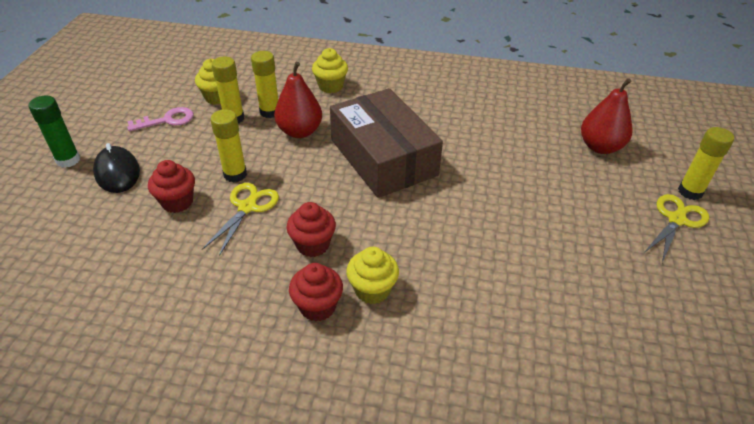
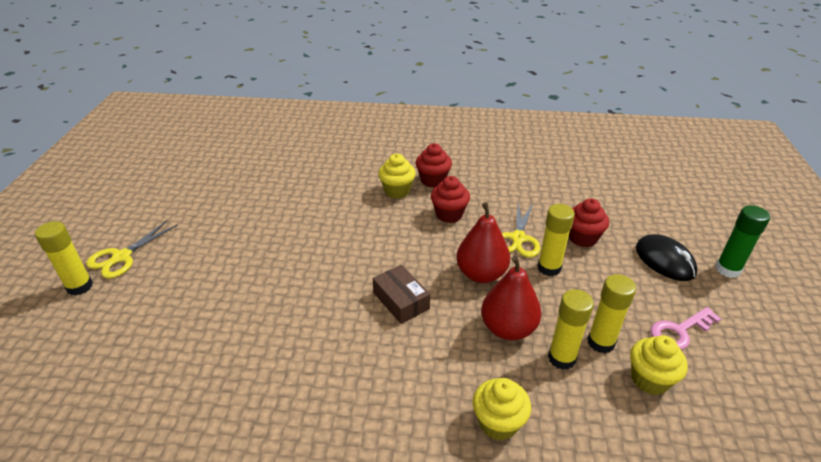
camera: 175 degrees right, 5 degrees down
brown box [330,88,443,198] -> brown box [373,265,430,324], size x0.45
red pear [581,78,632,154] -> red pear moved to [456,202,510,283]

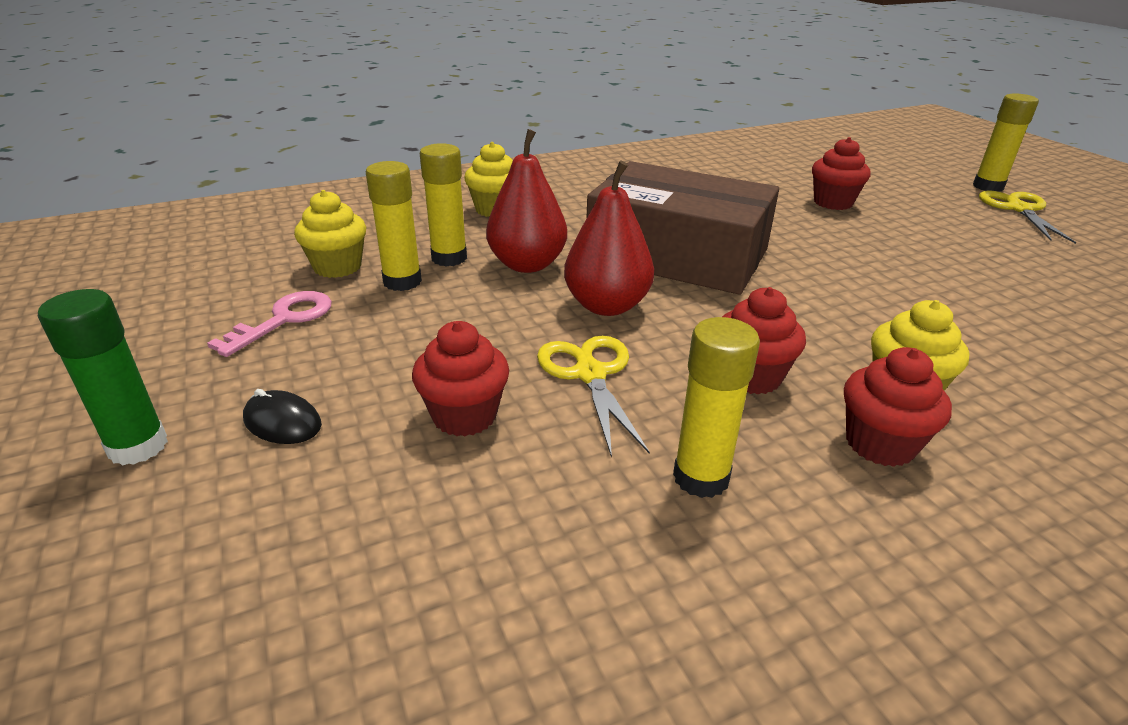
camera: 150 degrees right, 5 degrees down
brown box [373,265,430,324] -> brown box [586,161,779,295], size x2.22
yellow glue stick [537,204,575,276] -> yellow glue stick moved to [673,317,760,498]
black mouse [636,234,697,281] -> black mouse [243,389,322,444], size x0.61
none -> red cupcake [812,137,871,210]

